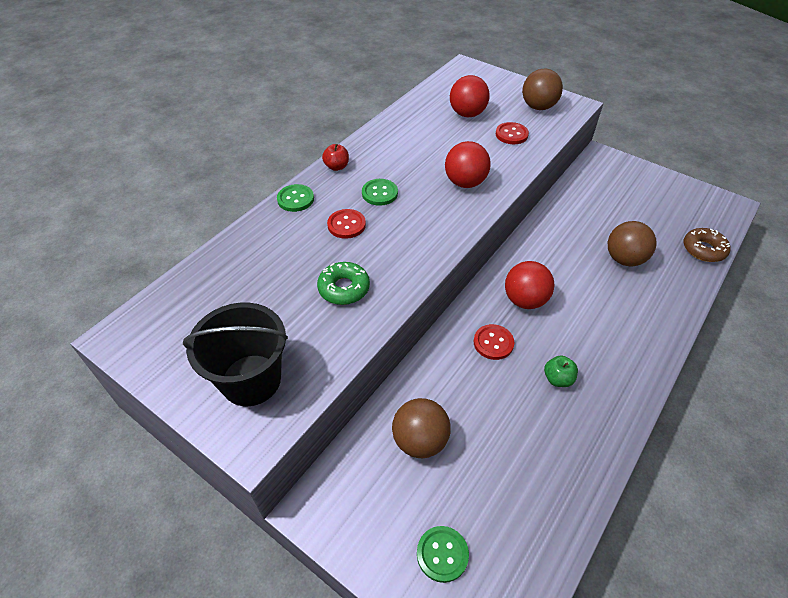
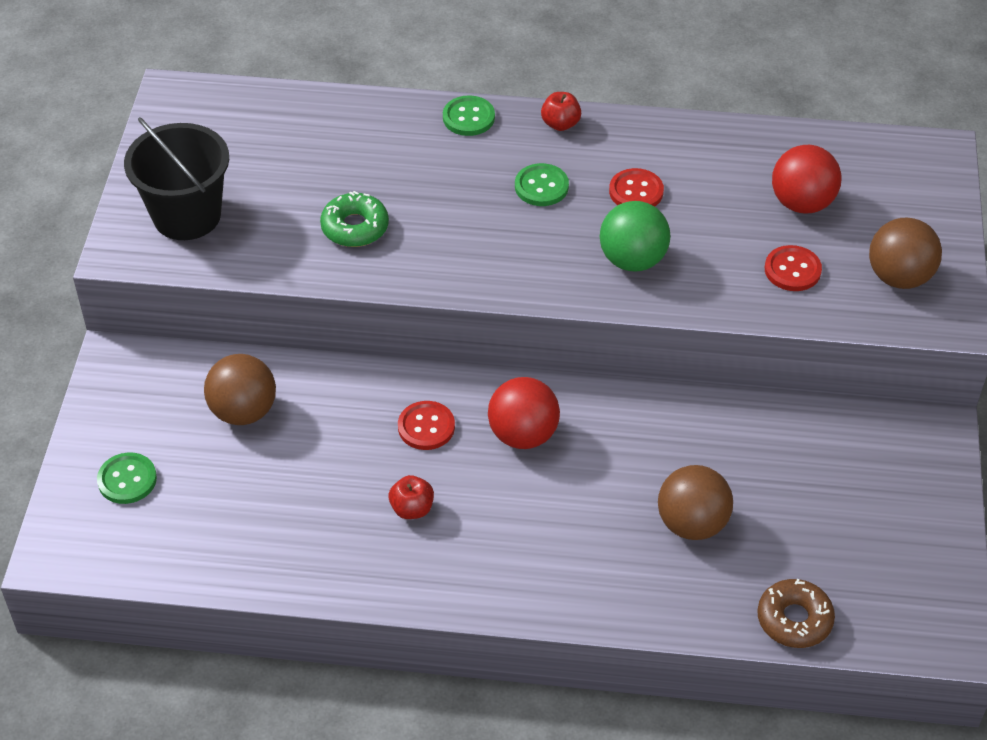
camera: 60 degrees right, 0 degrees up
red button [327,209,366,239] -> red button moved to [609,168,664,207]
red ball [445,141,491,188] -> green ball [600,201,670,271]
green apple [544,355,578,387] -> red apple [389,475,434,519]

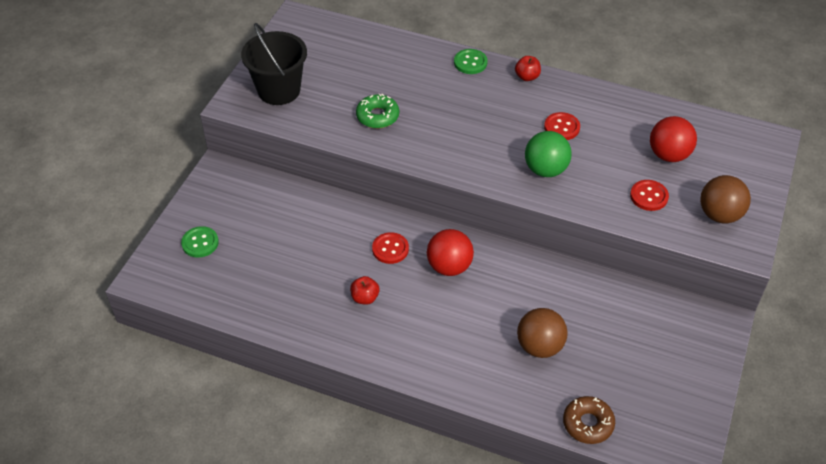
camera: 15 degrees right, 0 degrees up
brown ball [204,354,276,425] -> none
green button [515,163,569,206] -> none

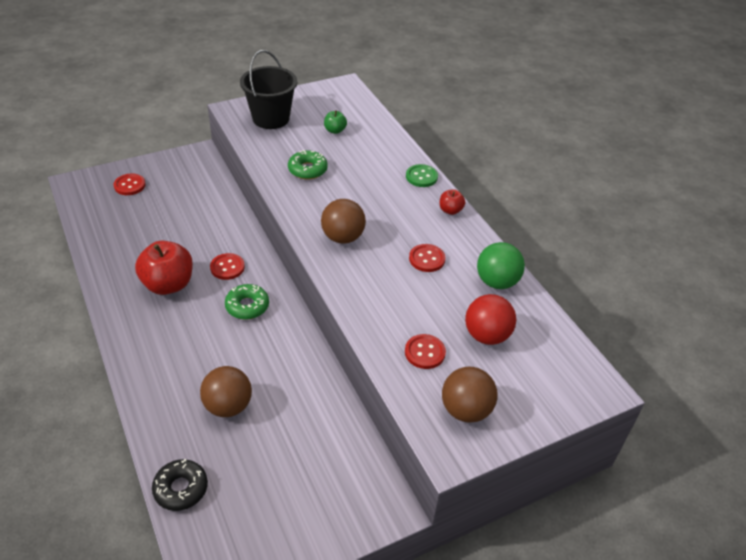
camera: 40 degrees right, 5 degrees down
green button [181,226,219,258] -> red button [114,174,146,195]
red apple [350,276,379,305] -> red apple [135,241,193,295], size x2.06
red ball [427,229,474,276] -> green donut [225,284,269,320]
green ball [525,131,572,177] -> green ball moved to [477,242,525,289]
brown donut [563,396,615,444] -> black donut [152,459,208,511]
none -> brown ball [321,199,366,244]
none -> green apple [324,110,347,134]

